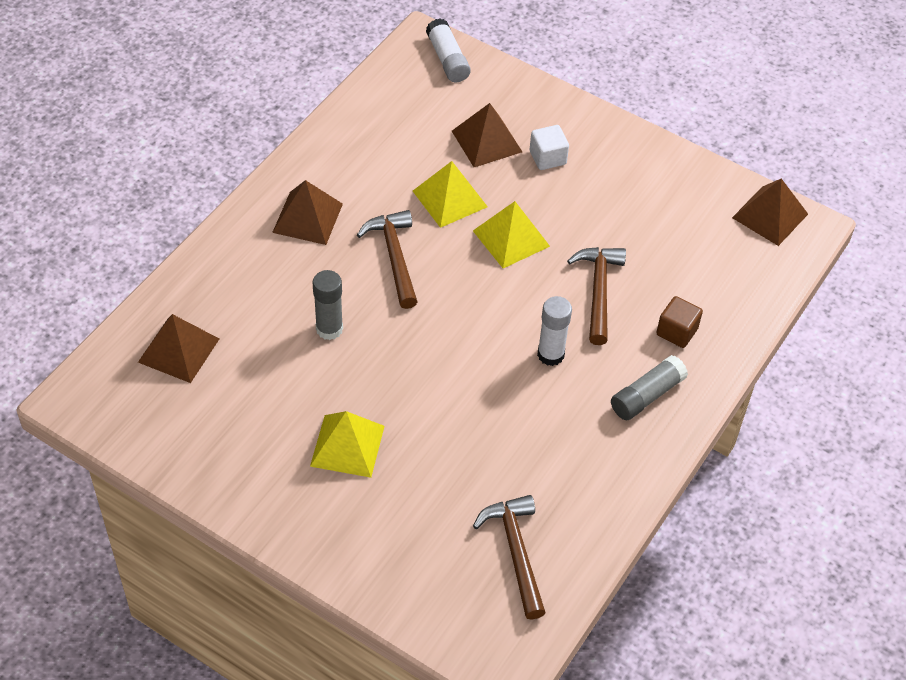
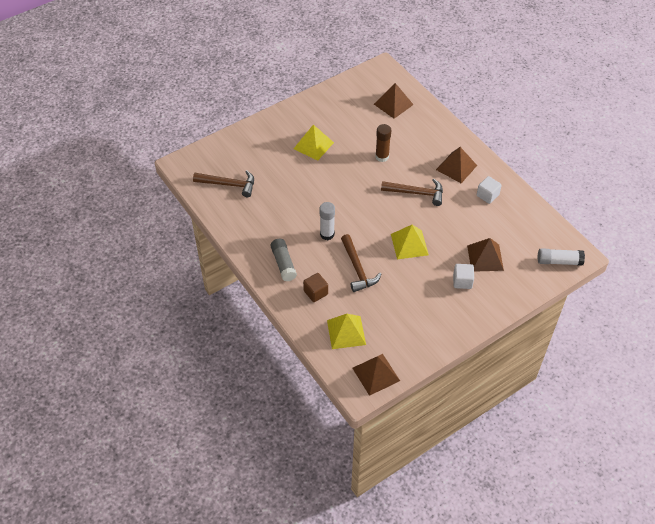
camera: 115 degrees right, 0 degrees up
grey glue stick [312,270,343,340] -> brown glue stick [375,124,391,162]
yellow pyramid [413,161,488,228] -> yellow pyramid moved to [327,314,366,349]
brown hammer [567,247,626,345] -> brown hammer turned 45 degrees clockwise [341,234,381,292]
none -> white cube [477,176,502,204]

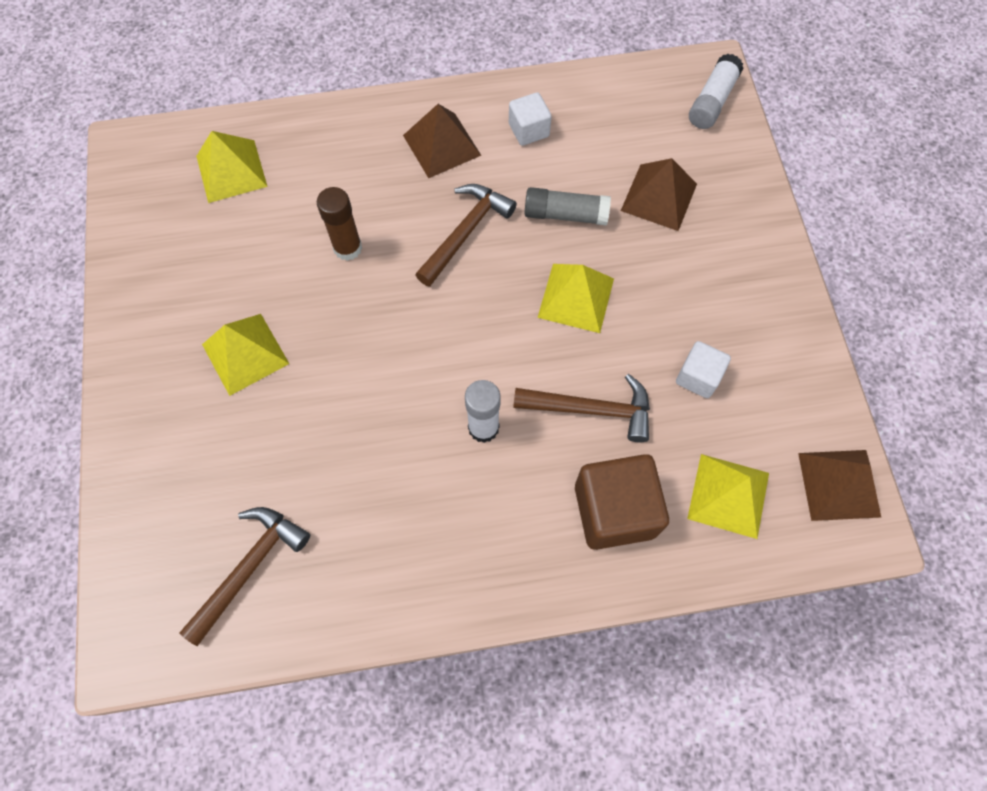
camera: 65 degrees left, 15 degrees up
grey glue stick [270,239,297,281] -> grey glue stick moved to [524,187,611,226]
brown cube [303,273,328,302] -> brown cube [575,454,669,550], size x1.79
brown pyramid [374,83,414,119] -> yellow pyramid [196,131,268,203]
white cube [453,264,474,289] -> white cube moved to [676,341,731,398]

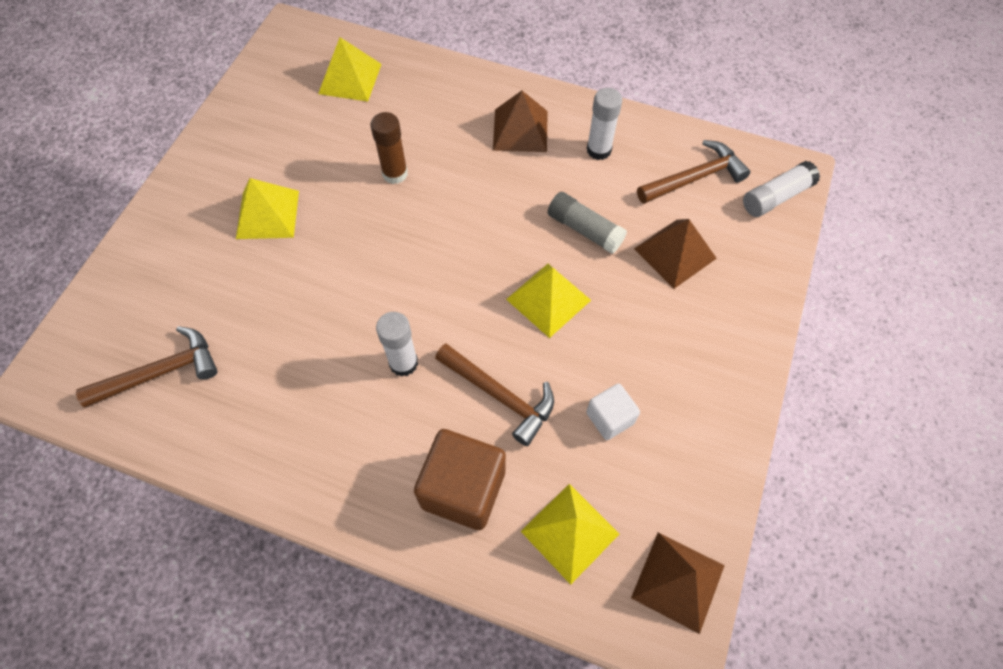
camera: 30 degrees right, 5 degrees down
brown hammer [415,184,517,287] -> brown hammer moved to [637,140,750,204]
white cube [509,92,552,146] -> white glue stick [587,88,622,160]

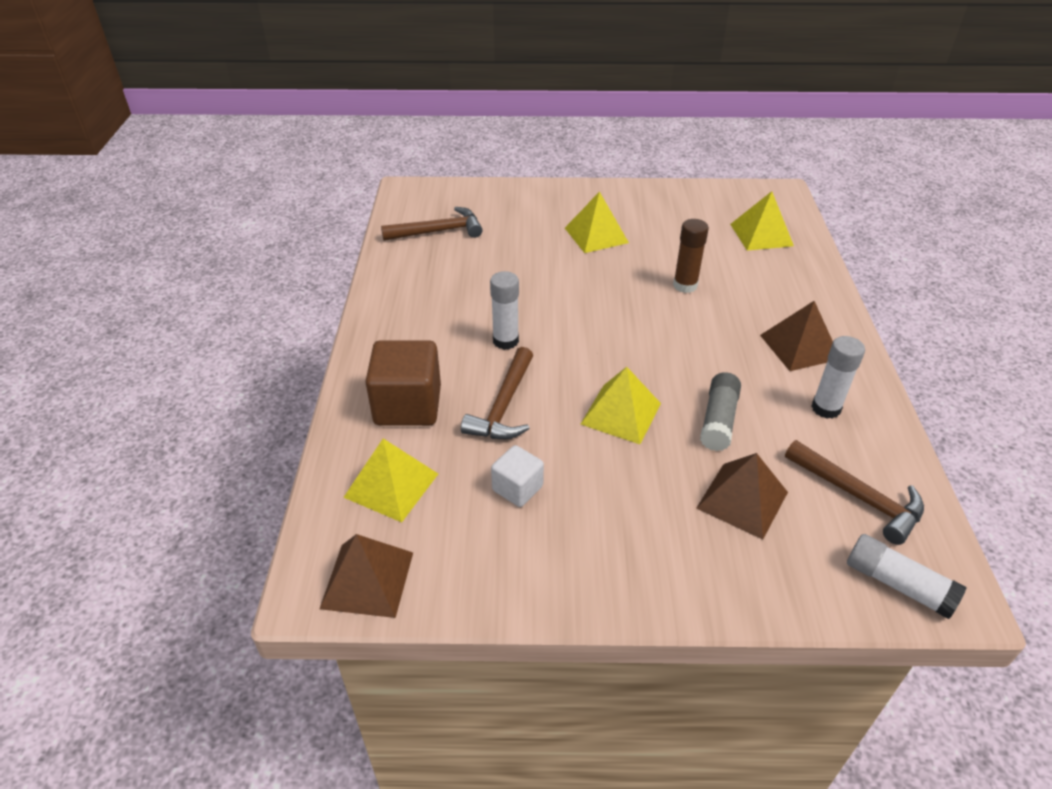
camera: 70 degrees right, 20 degrees down
brown hammer [76,326,217,407] -> brown hammer turned 60 degrees counterclockwise [381,207,483,241]

